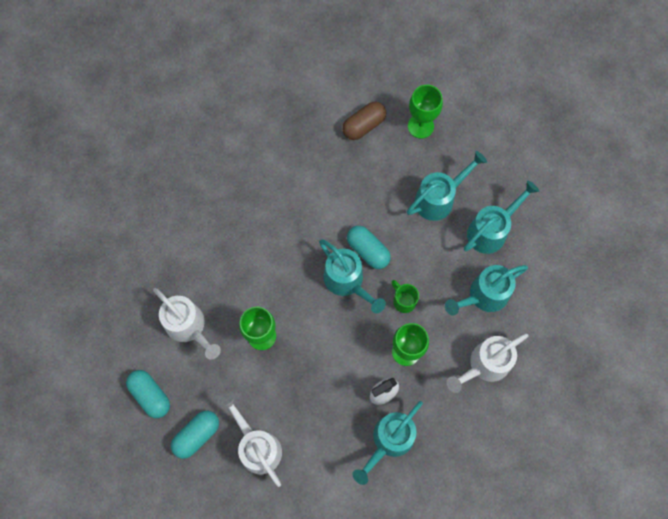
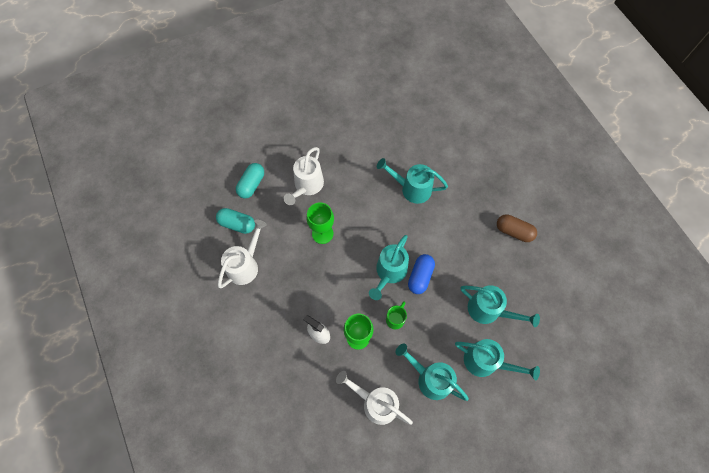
camera: 65 degrees right, 5 degrees down
turquoise capsule [347,226,391,269] -> blue capsule [408,254,435,294]
turquoise watering can [352,401,423,485] -> turquoise watering can moved to [377,158,448,204]
green goblet [408,85,443,139] -> none

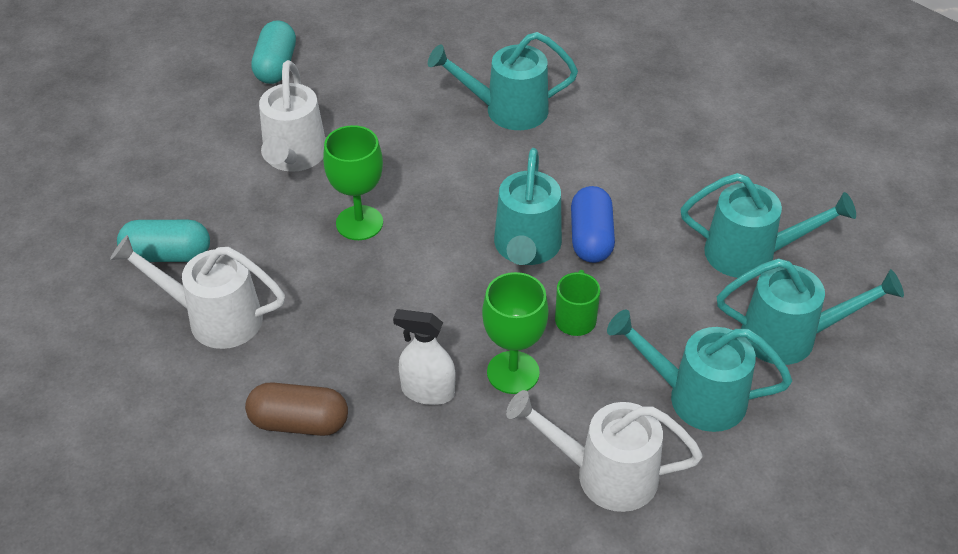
camera: 20 degrees left, 20 degrees down
white watering can [218,219,267,288] -> white watering can turned 90 degrees counterclockwise [110,235,285,349]
turquoise capsule [236,163,264,199] -> turquoise capsule moved to [251,20,296,84]
brown capsule [497,214,537,242] -> brown capsule moved to [245,382,348,436]

